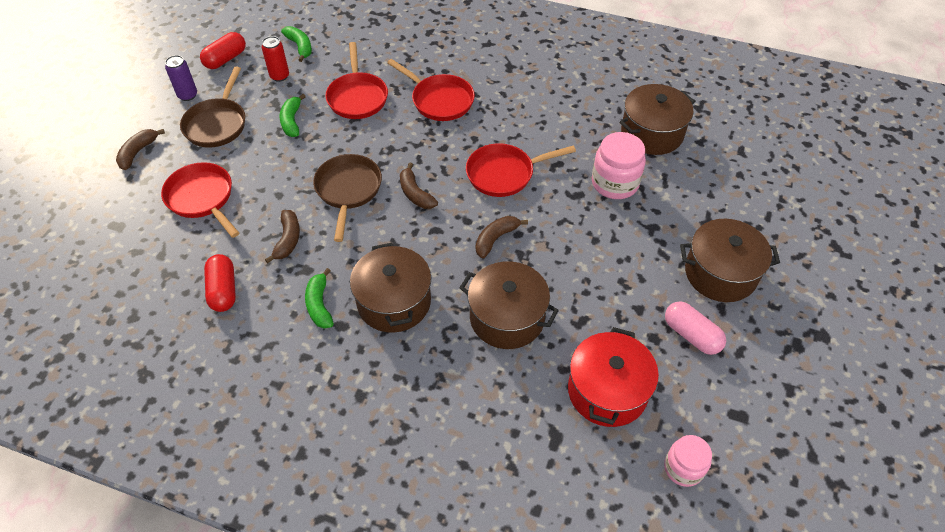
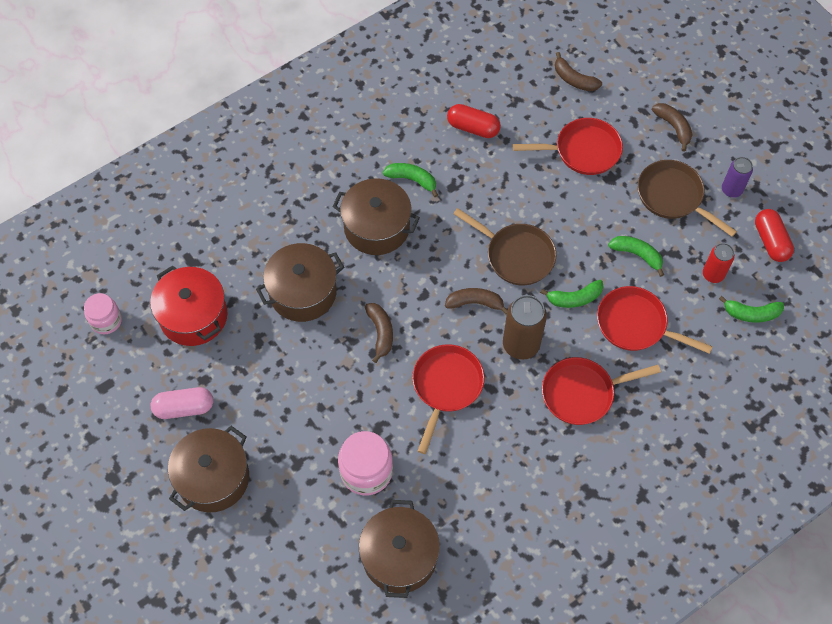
camera: 125 degrees right, 10 degrees up
brown banana [265,210,300,264] -> brown banana moved to [555,52,602,91]
none -> brown can [503,295,547,360]
none -> green banana [540,280,604,308]

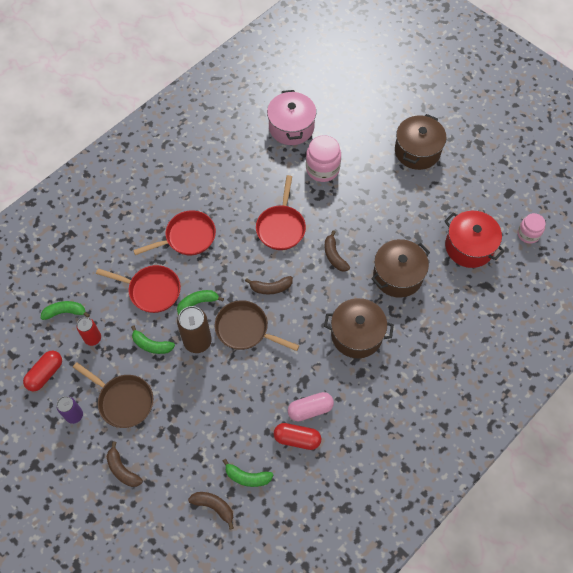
camera: 170 degrees right, 0 degrees up
pink capsule [151,387,213,419] -> pink capsule moved to [288,392,334,421]
brown pot [359,500,440,598] -> pink pot [267,90,316,145]
green banana [383,163,438,197] -> green banana moved to [223,459,273,487]
brown can [503,295,547,360] -> brown can moved to [177,306,212,353]
red pan [513,118,623,175] -> none
red capsule [755,209,794,262] -> red capsule turned 60 degrees clockwise [23,351,62,391]

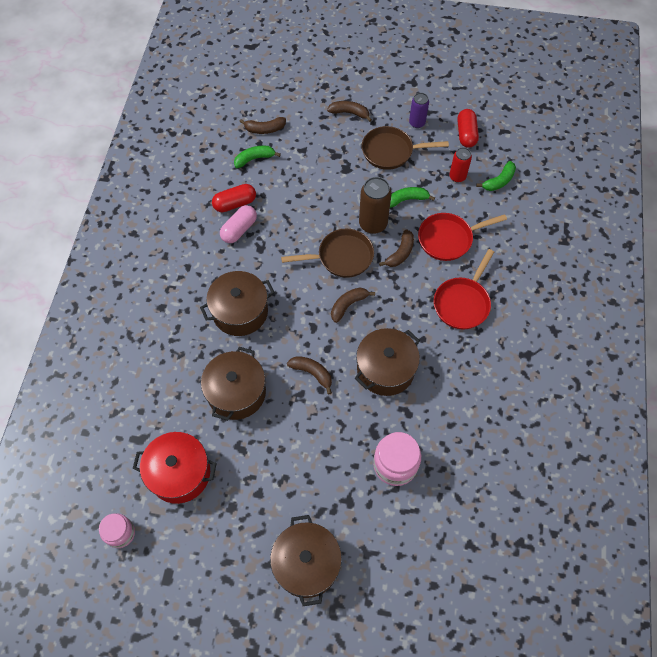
camera: 145 degrees right, 0 degrees up
green banana [177,290,224,315] -> brown banana [379,229,414,267]
red pan [256,175,306,250] -> brown pot [355,328,420,396]
pink pot [267,90,316,145] -> none

